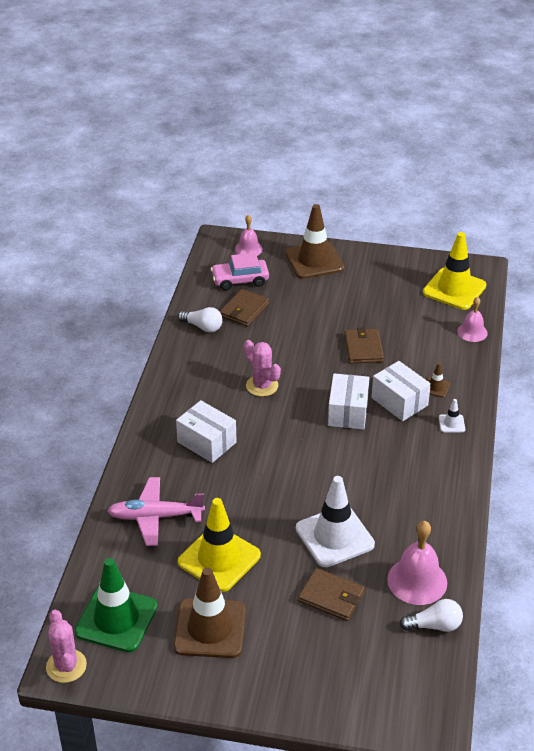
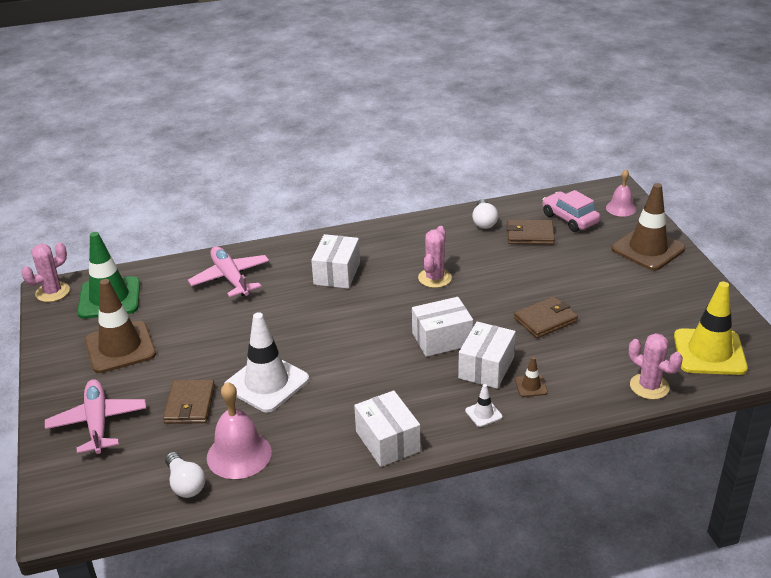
camera: 65 degrees right, 5 degrees down
yellow traffic cone [178,498,261,592] -> none
pink bell [457,297,488,342] -> pink cactus [629,333,683,400]
none -> pink plane [45,379,146,454]
none -> white box [354,390,421,467]

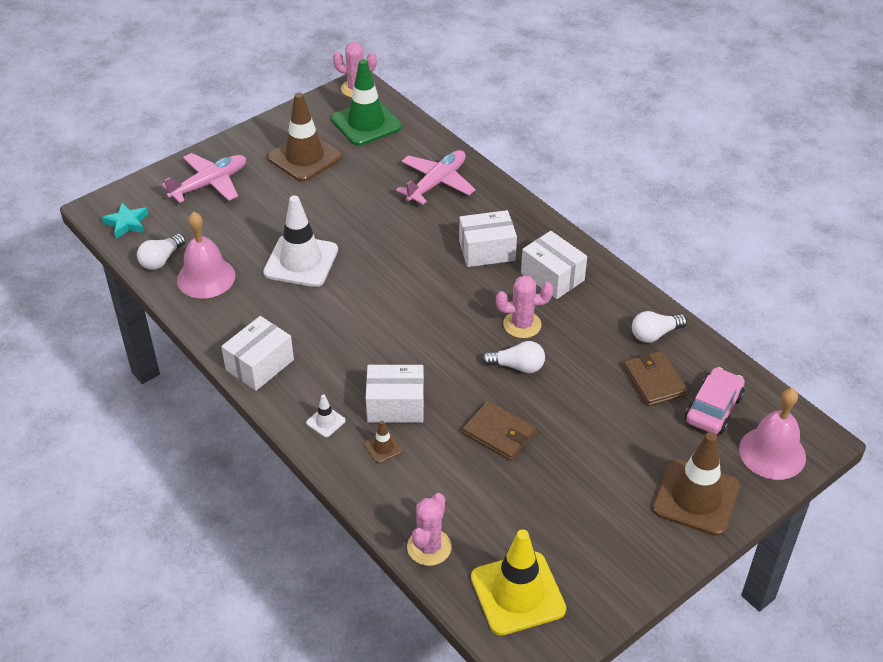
camera: 65 degrees right, 10 degrees up
brown wallet [163,380,215,424] -> none
white box [412,297,473,357] -> white box moved to [521,231,587,299]
pink bell [606,170,636,217] -> pink bell [739,388,806,480], size x1.62
none -> turquoise star [102,203,148,239]
none -> white light bulb [482,341,545,373]

